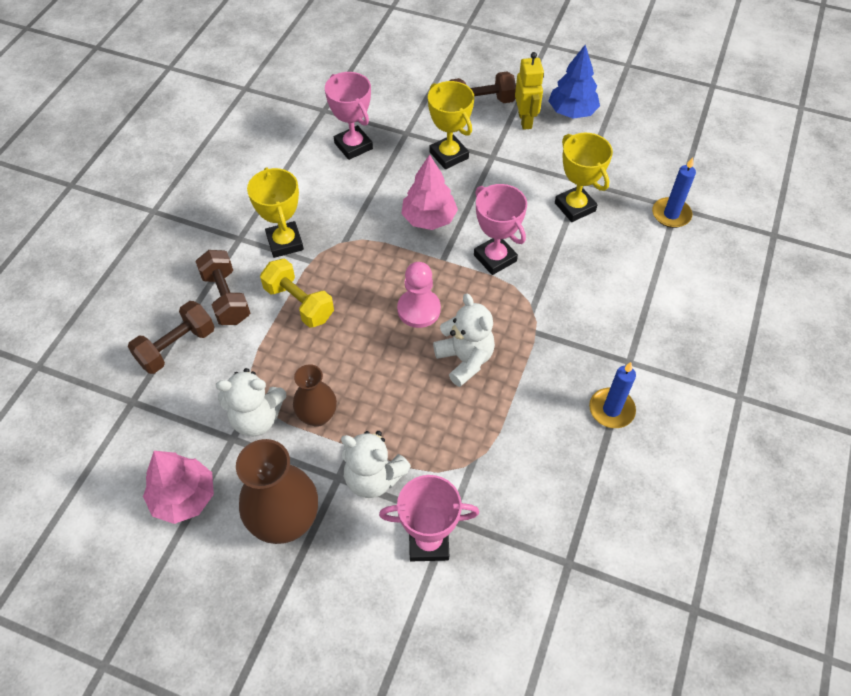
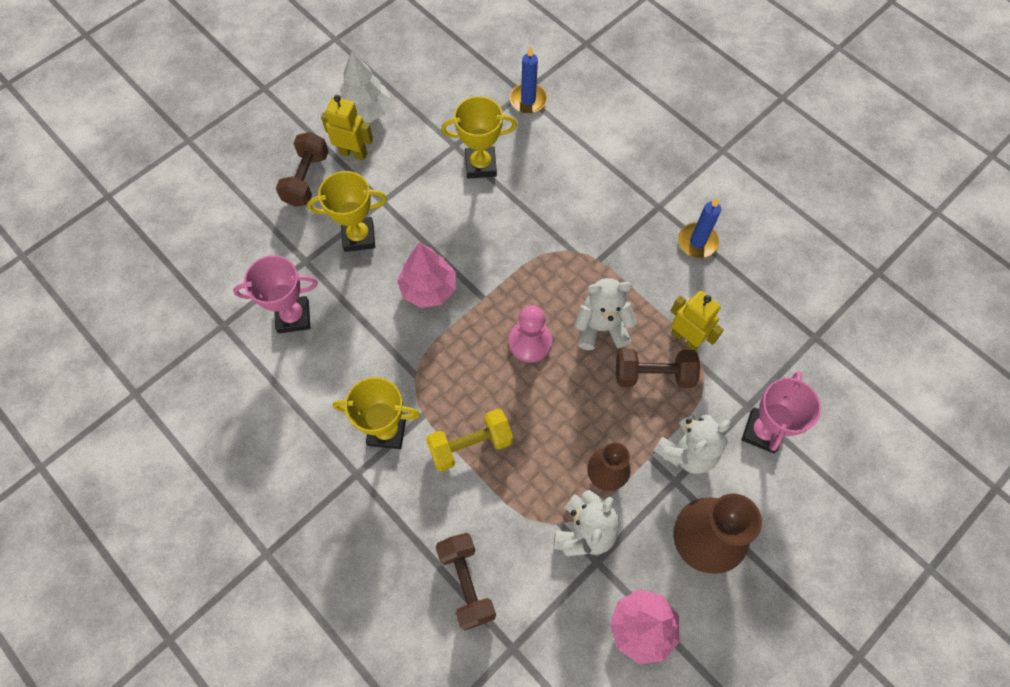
camera: 65 degrees left, 10 degrees up
brown dumbbell [195,250,250,325] -> brown dumbbell moved to [616,349,700,388]
pink trophy [474,184,527,275] -> none
blue tree [549,45,600,119] -> white tree [339,51,391,123]
none -> yellow robot [671,291,724,350]

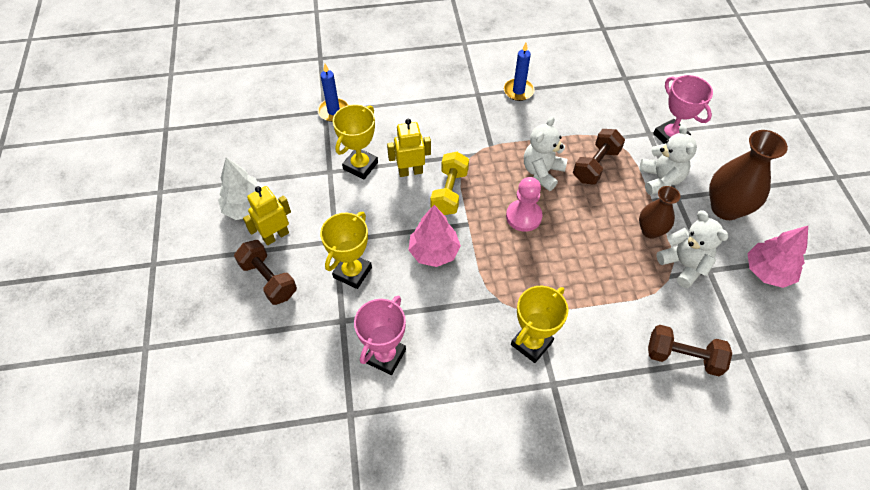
camera: 55 degrees left, 10 degrees down
yellow dumbbell [426,409,513,472] -> yellow dumbbell moved to [430,152,469,215]
yellow robot [671,291,724,350] -> yellow robot moved to [387,119,431,177]

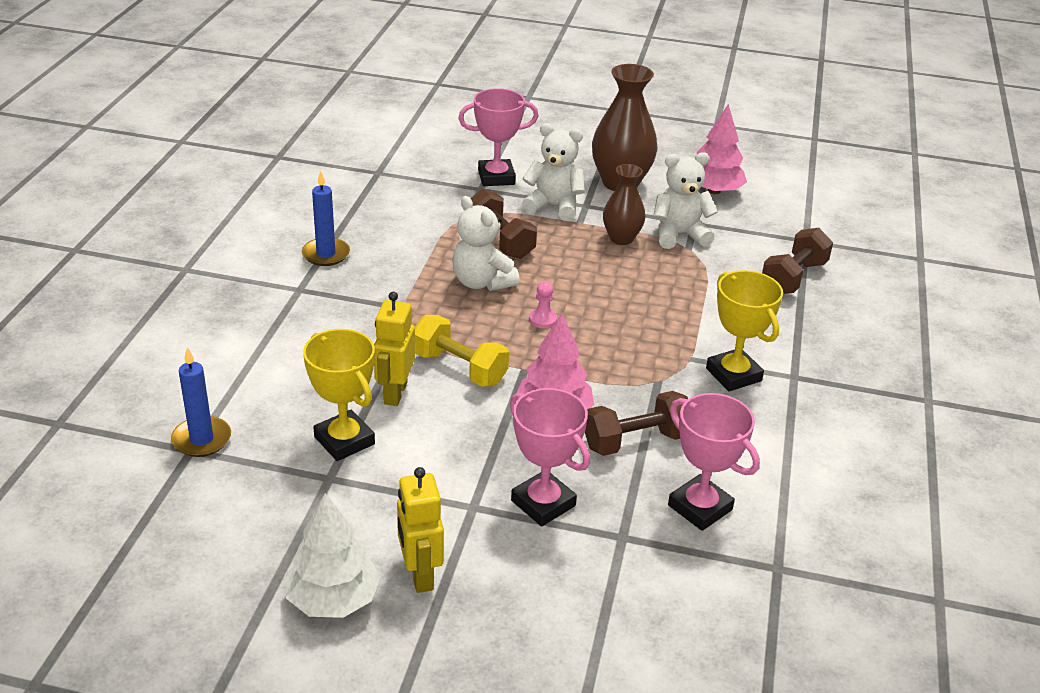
camera: 70 degrees left, 20 degrees down
brown dumbbell [234,240,297,305] -> brown dumbbell moved to [585,391,688,456]
yellow trophy [320,212,372,289] -> pink trophy [510,388,590,526]
pink pawn [506,177,543,232] -> pink pawn [529,281,557,328], size x0.55

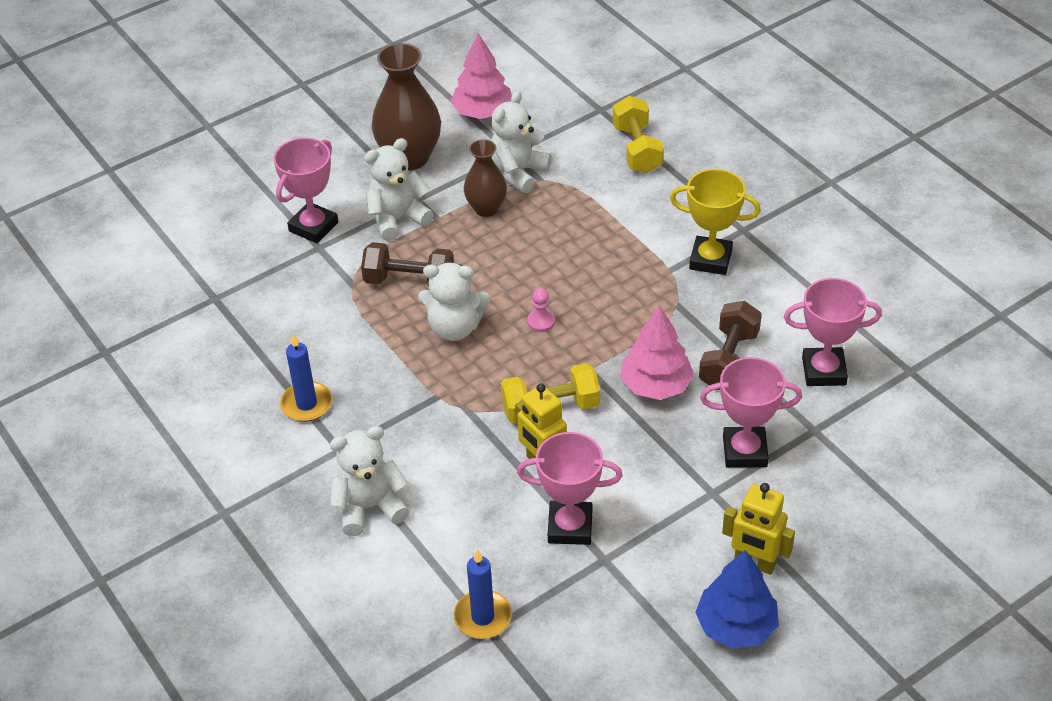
camera: 45 degrees left, 10 degrees up
white tree [285,493,381,618] -> blue tree [695,550,779,649]
yellow trophy [303,329,375,461] -> pink trophy [517,432,623,545]
brown dumbbell [762,228,833,294] -> yellow dumbbell [613,96,664,173]
none -> white teddy bear [330,426,409,536]

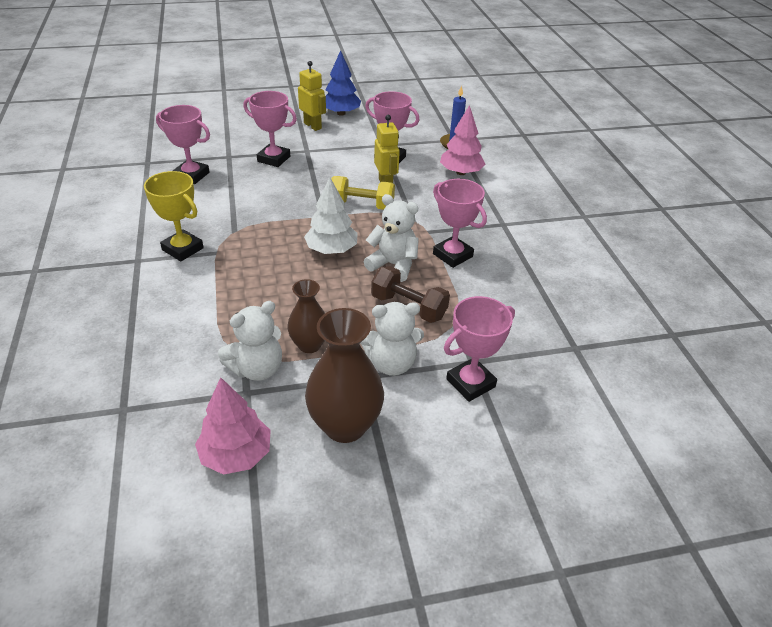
camera: 160 degrees left, 5 degrees down
blue candle [280,334,332,422] -> none
white teddy bear [330,426,409,536] -> none
pink pawn [527,288,555,332] -> white tree [304,177,358,254]
yellow dumbbell [613,96,664,173] -> none
pink tree [620,306,694,400] -> pink tree moved to [440,105,485,175]
brown dumbbell [699,301,762,390] -> none
none -> pink trophy [433,179,487,268]

